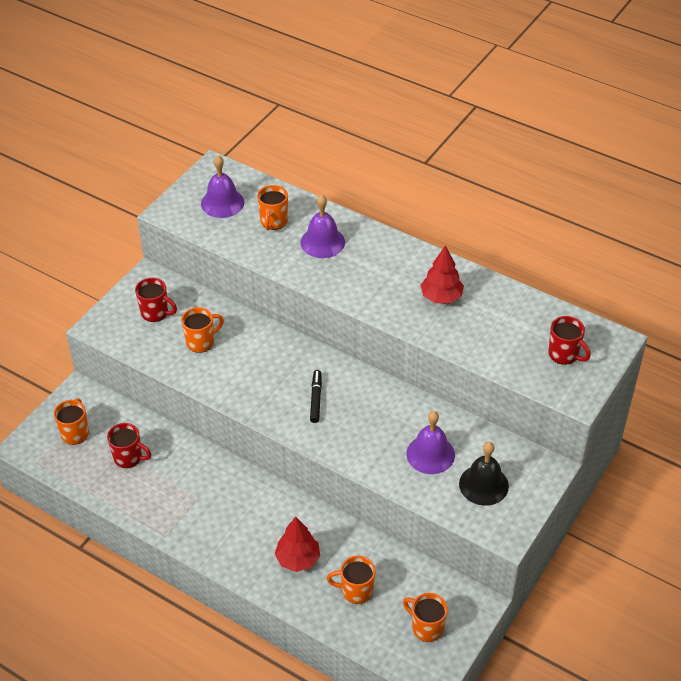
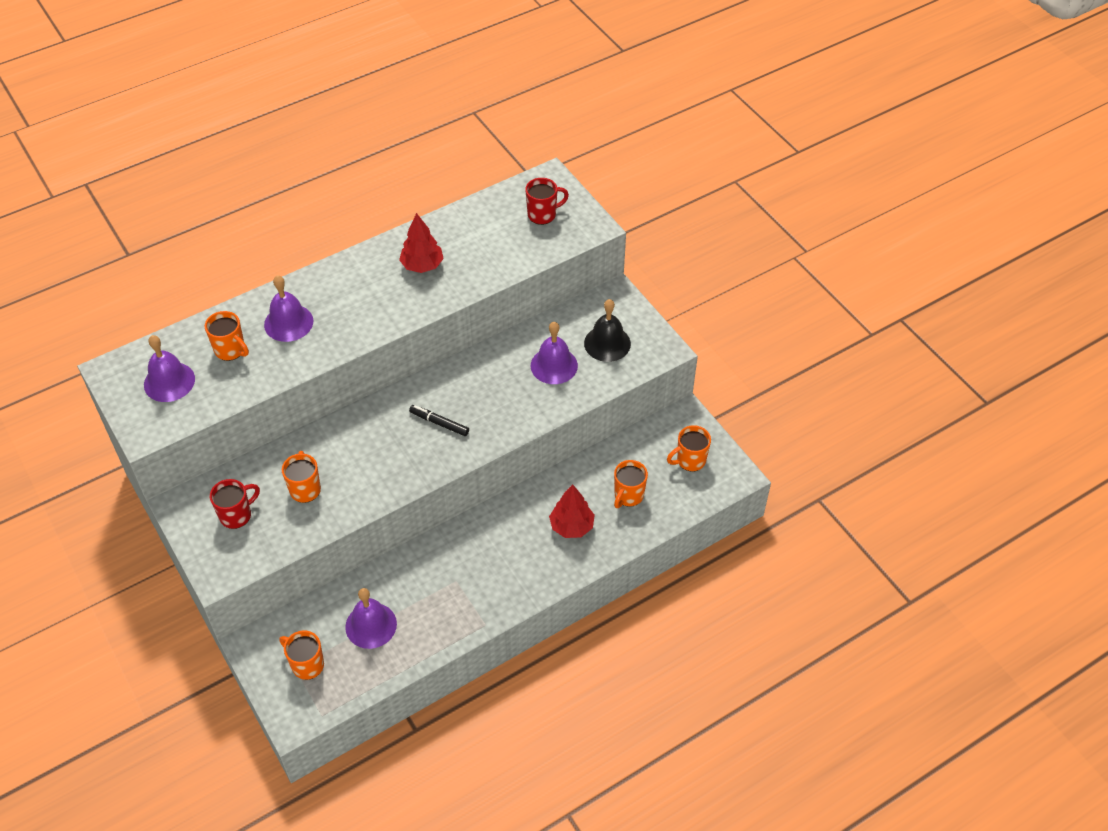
camera: 65 degrees left, 5 degrees up
red mug [107,423,151,468] -> purple bell [345,588,397,649]

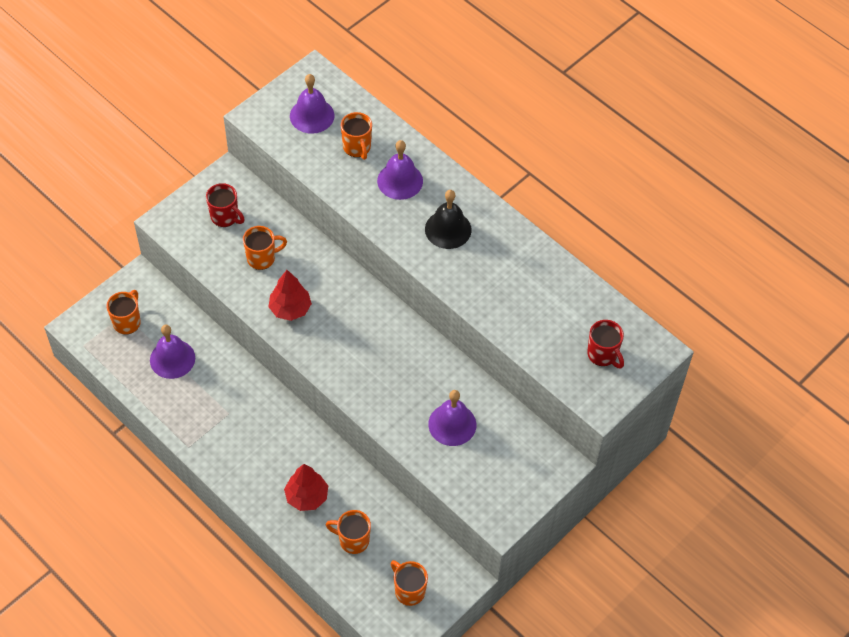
camera: 75 degrees right, 5 degrees up
orange mug [205,311,249,361] -> orange mug turned 45 degrees counterclockwise [341,112,372,160]
red tree [399,213,444,273] -> red tree moved to [268,270,312,321]
black marker [409,405,469,436] -> none
black bell [584,299,631,362] -> black bell moved to [425,190,472,249]

